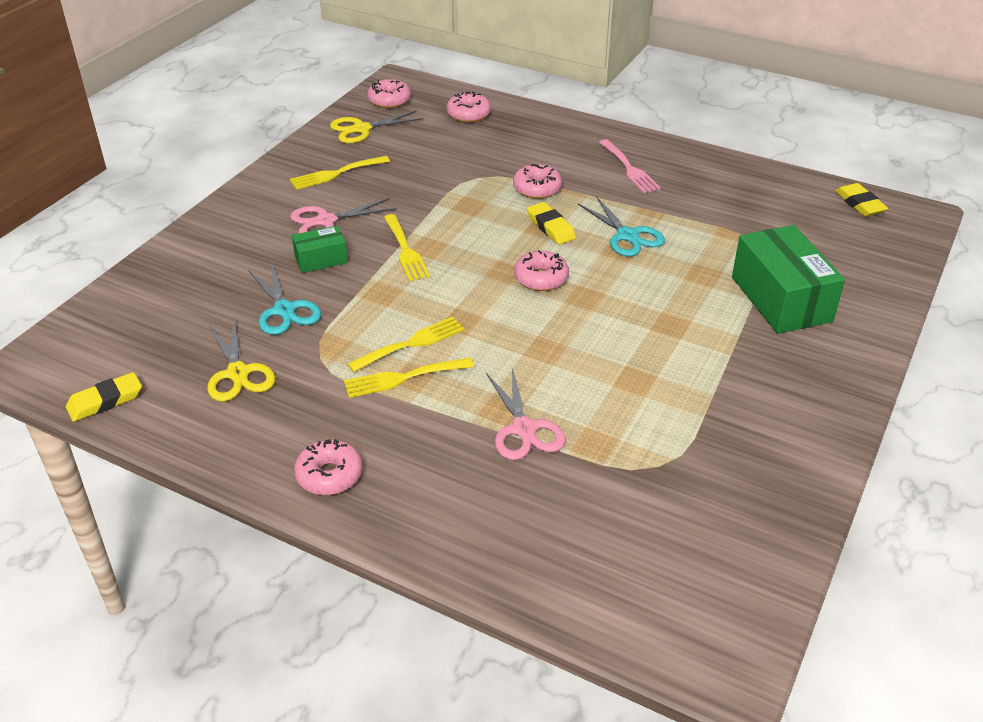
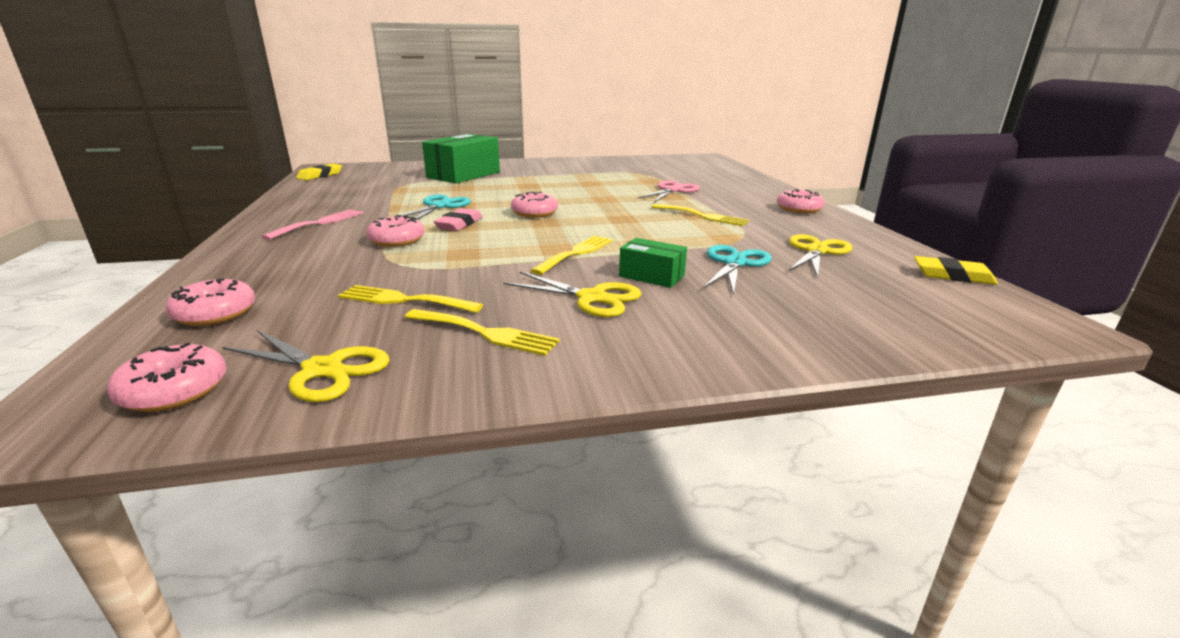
camera: 130 degrees left, 15 degrees down
pink scissors [290,198,397,233] -> yellow scissors [503,272,642,317]
yellow fork [347,317,464,372] -> yellow fork moved to [338,285,483,313]
yellow eraser [527,202,576,245] -> pink eraser [434,208,483,231]

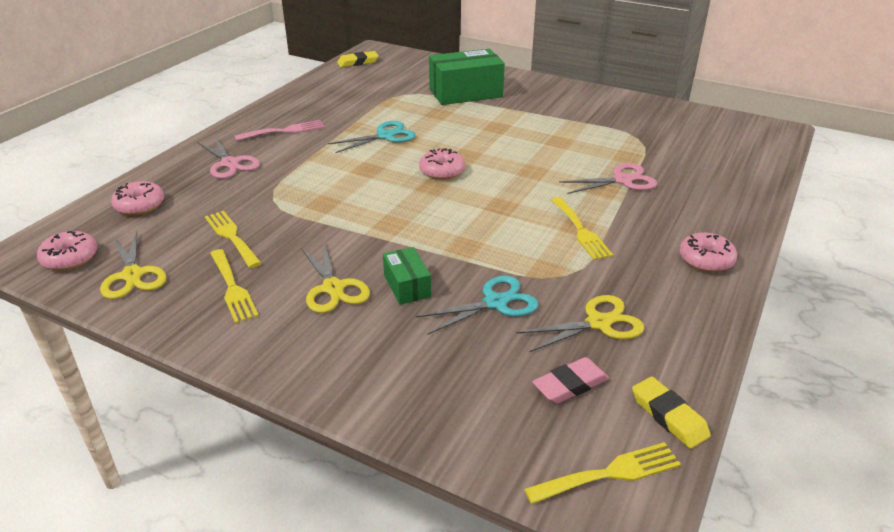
camera: 40 degrees right, 10 degrees up
pink donut [367,215,425,247] -> none
pink eraser [434,208,483,231] -> pink eraser moved to [532,357,609,404]
yellow fork [530,235,613,275] -> yellow fork moved to [524,442,681,504]
none -> pink scissors [197,136,260,179]

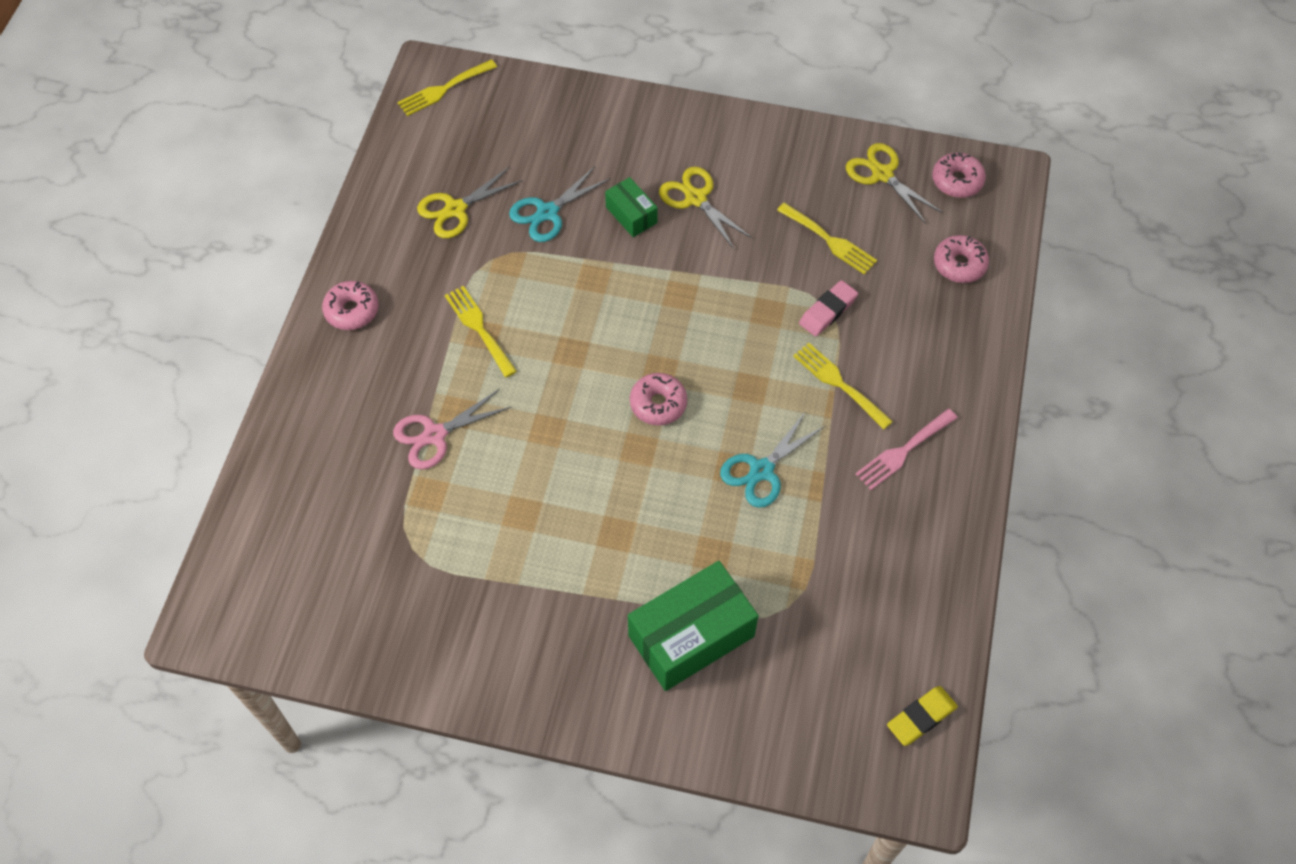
camera: 165 degrees right, 25 degrees up
pink scissors [197,136,260,179] -> none
yellow fork [210,249,259,323] -> yellow fork moved to [793,343,893,430]
pink eraser [532,357,609,404] -> pink eraser moved to [799,280,858,337]
yellow eraser [632,377,711,449] -> none

